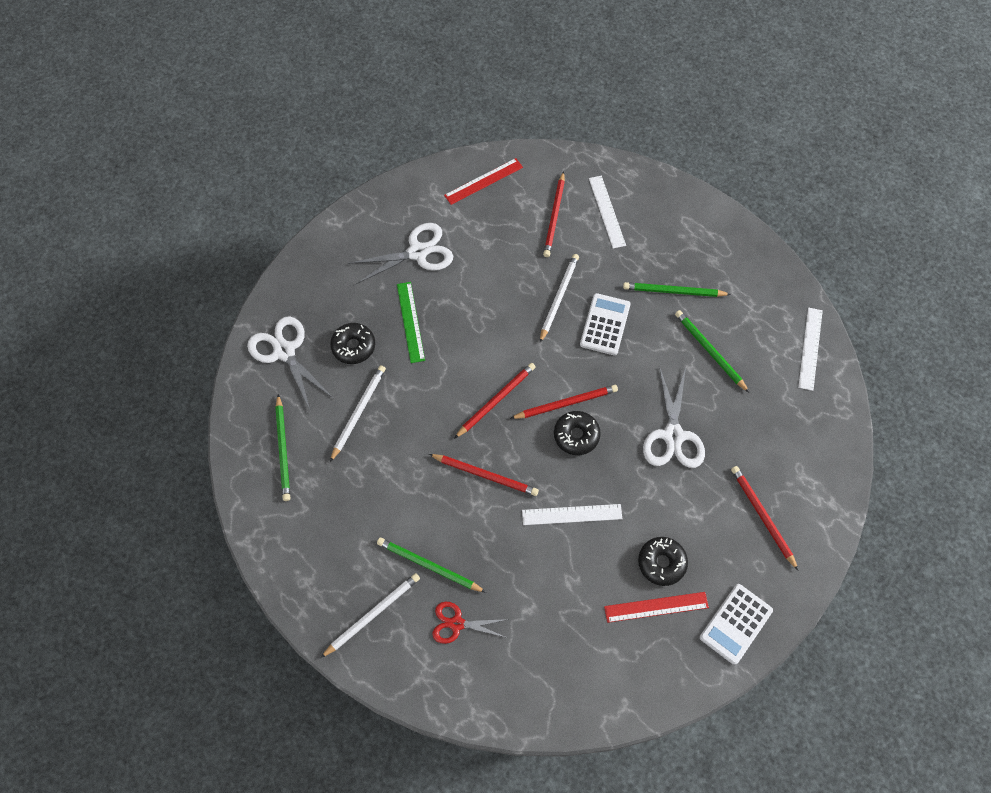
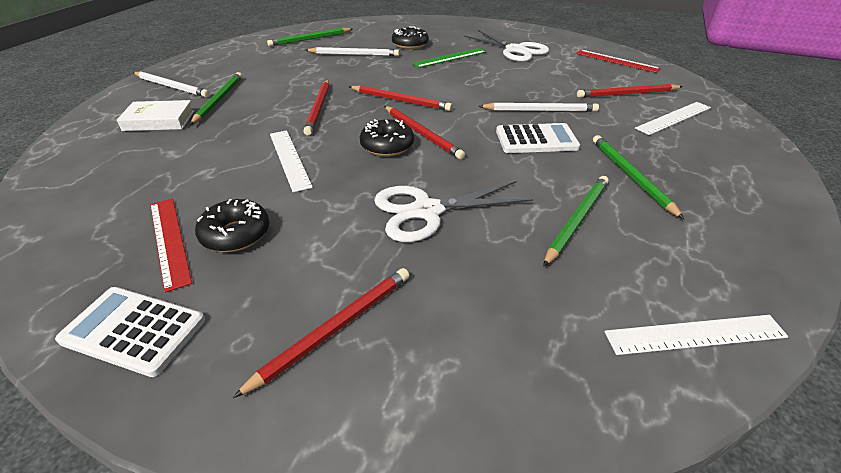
camera: 70 degrees right, 25 degrees down
white scissors [247,316,333,409] -> none
red scissors [432,602,509,644] -> white book [117,100,194,131]

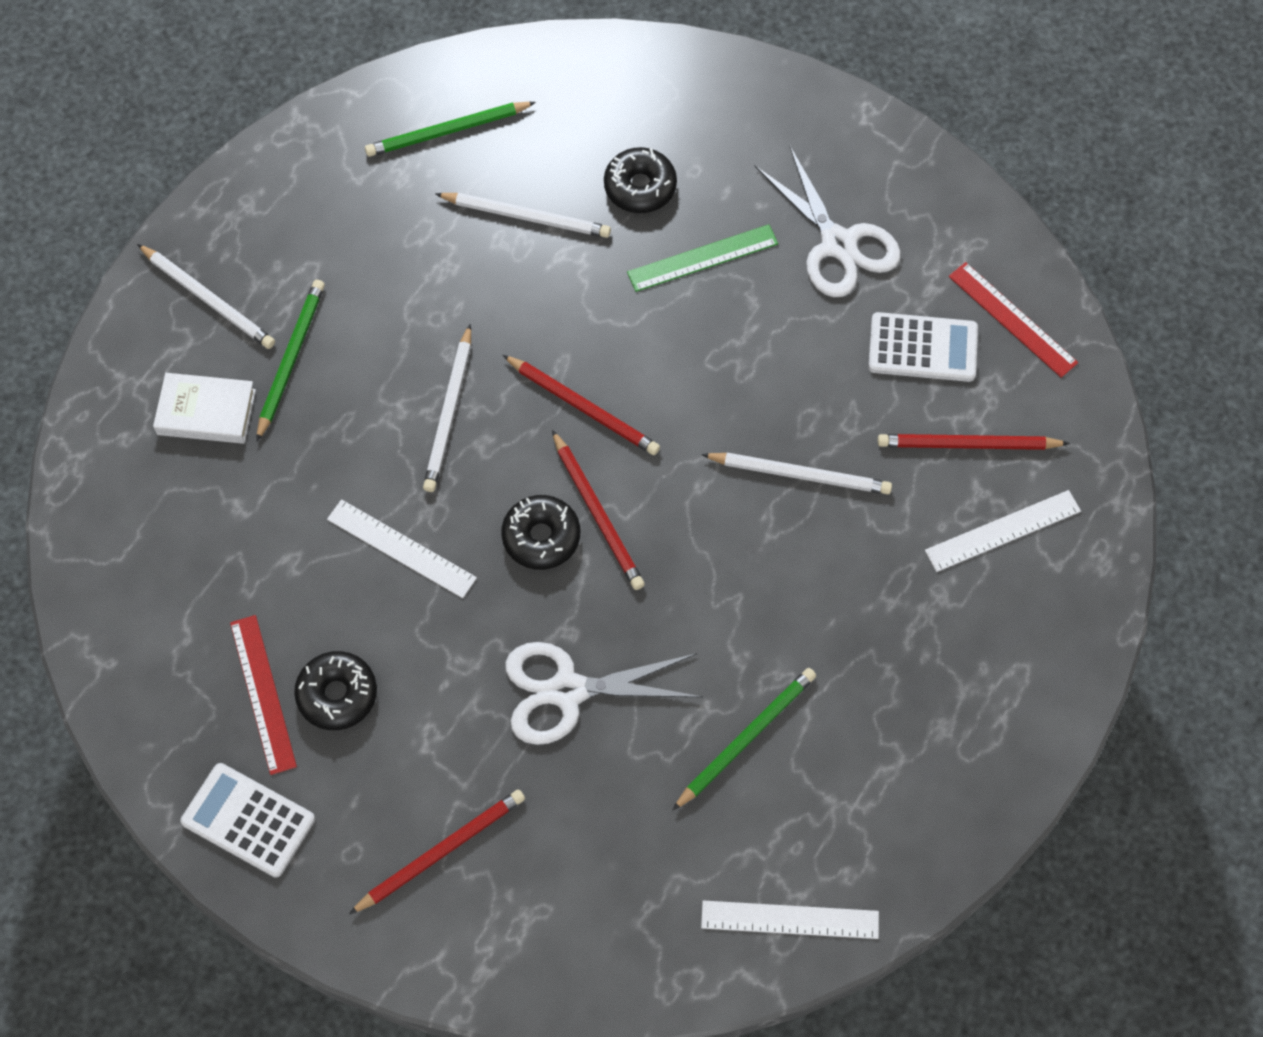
camera: 10 degrees right, 25 degrees up
white ruler [270,130,313,192] -> white ruler turned 45 degrees counterclockwise [327,499,477,598]
red pencil [303,80,329,135] -> white pencil [423,324,471,492]
white calculator [496,123,580,153] -> white calculator moved to [868,312,978,382]
green pencil [593,135,684,219] -> none

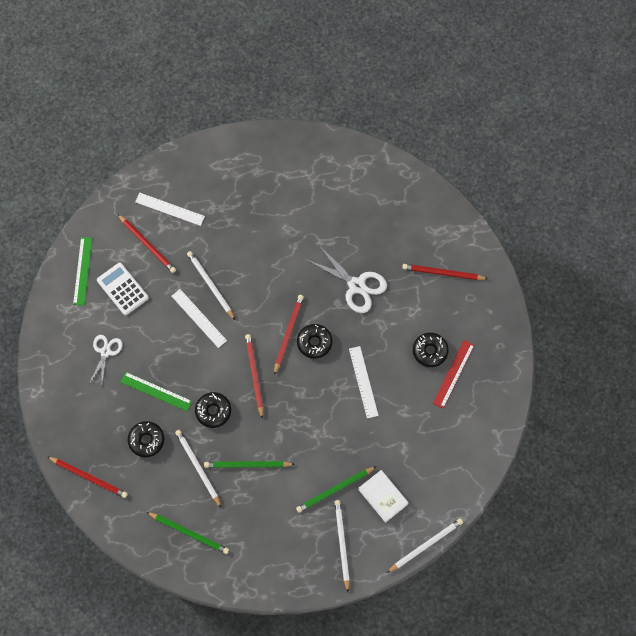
camera: 135 degrees left, 5 degrees up
white calculator [180,763,315,878] -> none
white pencil [423,324,471,492] -> white pencil moved to [387,518,463,573]
green pencil [672,668,816,811] -> green pencil moved to [204,461,295,468]
white ruler [701,900,879,939] -> white ruler moved to [172,289,227,348]
white scissors [755,146,901,297] -> white scissors [89,335,123,384], size x0.63
red ruler [949,262,1078,378] -> green ruler [73,237,92,305]
none -> red pencil [48,457,128,498]
none -> black donut [195,392,231,428]

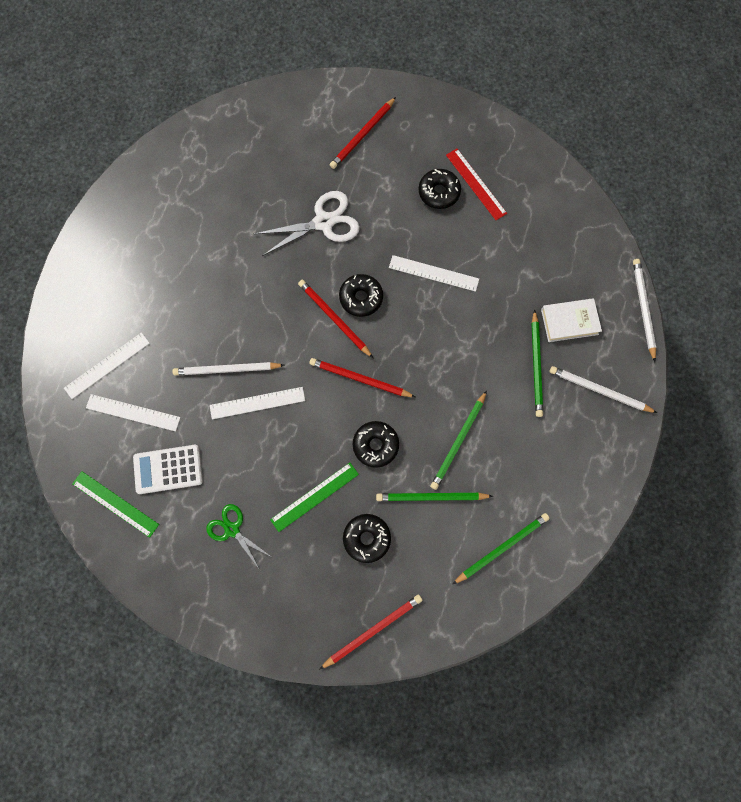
camera: 60 degrees left, 5 degrees up
white scissors [89,335,123,384] -> green scissors [206,504,272,570]
red pencil [118,214,176,273] -> white ruler [86,394,181,432]
white pencil [175,430,221,507] -> green pencil [376,493,493,501]

